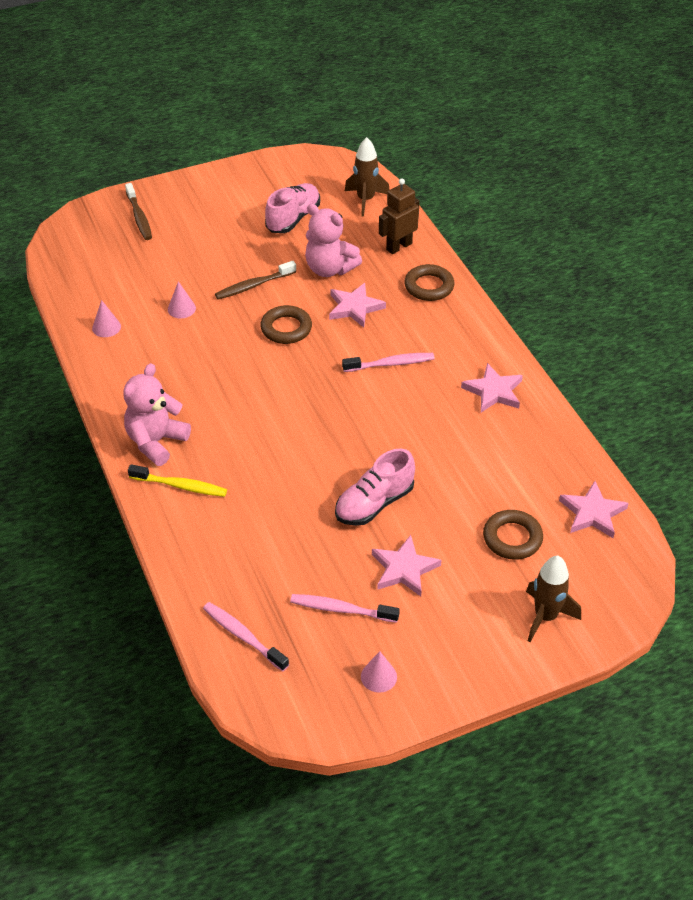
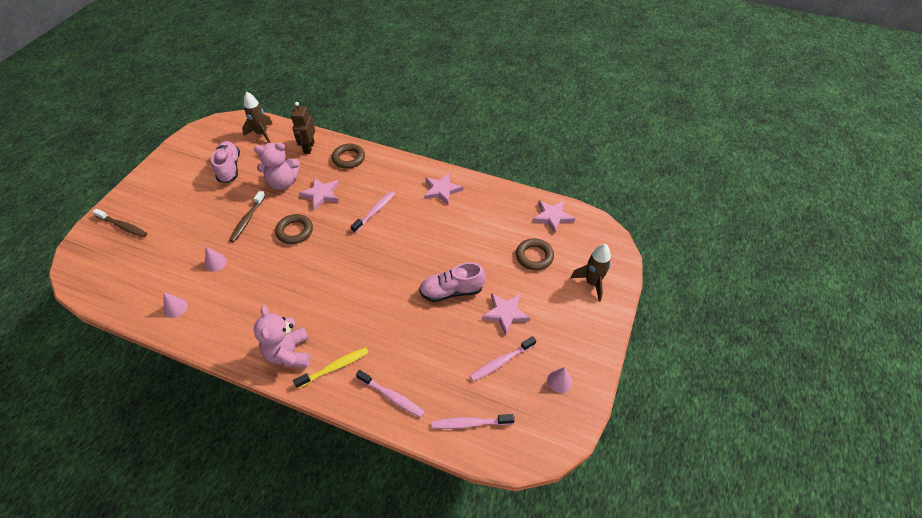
camera: 45 degrees left, 5 degrees up
pink shoe [335,448,415,526] -> pink shoe turned 75 degrees clockwise [419,262,485,302]
none -> pink toothbrush [356,370,425,418]

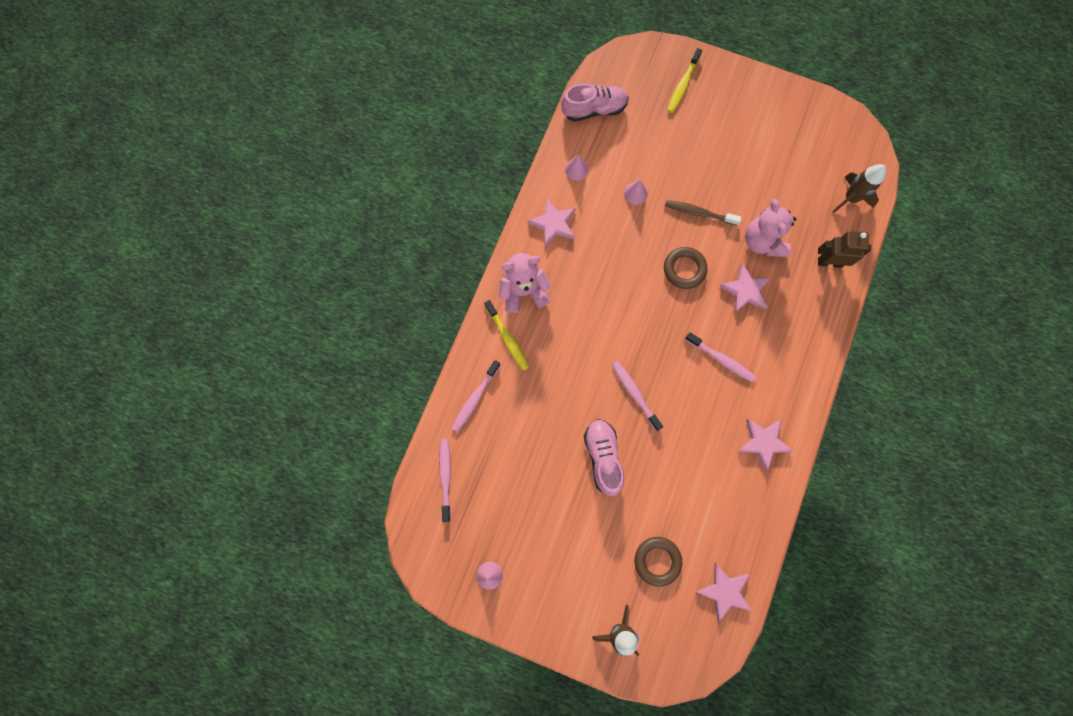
camera: 90 degrees right, 25 degrees up
brown toothbrush [93,208,147,237] -> yellow toothbrush [667,48,702,113]
pink shoe [211,141,240,183] -> pink shoe moved to [561,83,629,121]
brown ring [332,144,365,169] -> none
pink toothbrush [470,336,536,382] -> pink toothbrush moved to [612,361,663,431]
pink star [482,293,530,335] -> pink star moved to [528,199,576,247]

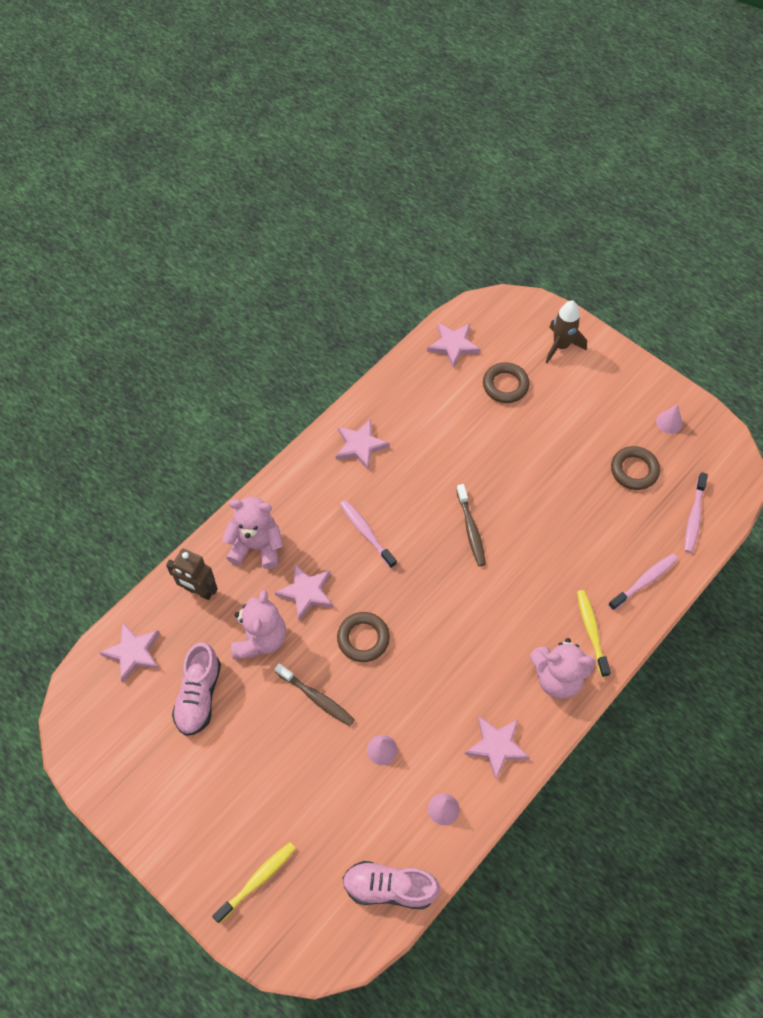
camera: 160 degrees left, 15 degrees down
pink shoe [584,419,624,496] -> pink shoe moved to [172,643,221,736]
pink toothbrush [612,361,663,431] -> brown toothbrush [456,484,486,566]
brown rocket [833,164,887,213] -> pink star [99,623,160,683]
none -> pink teddy bear [222,497,283,569]
none -> brown ring [611,446,660,490]

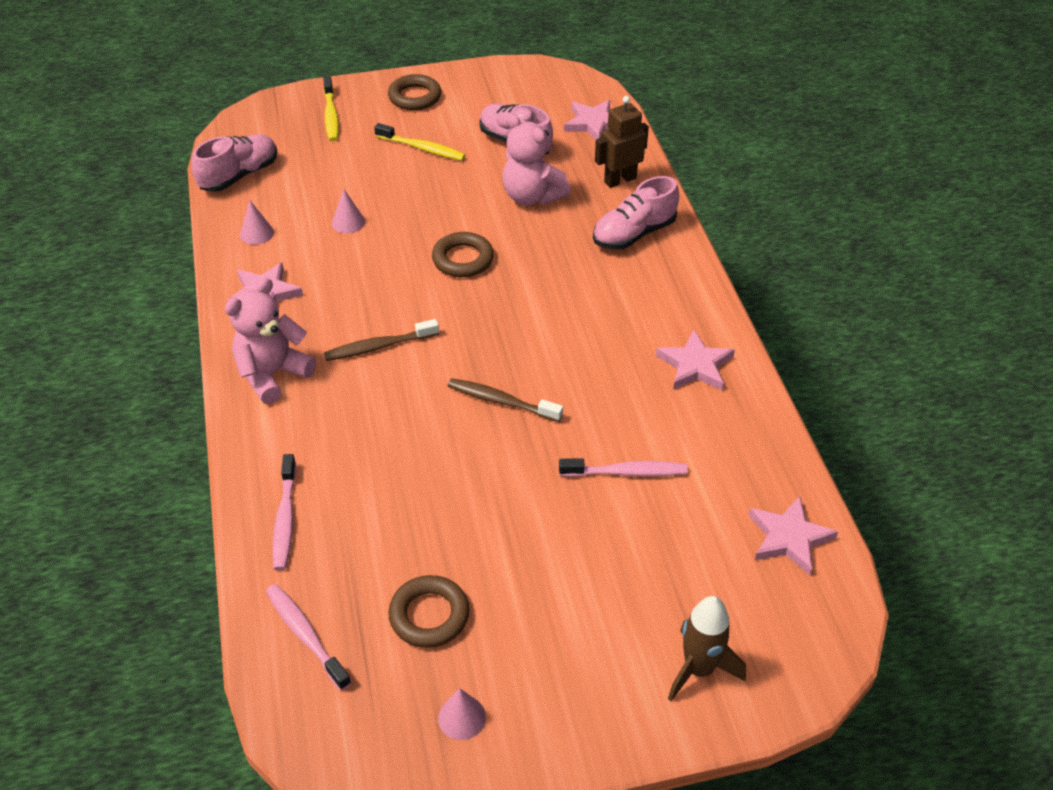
camera: 125 degrees right, 15 degrees down
pink teddy bear [222,497,283,569] -> pink shoe [593,176,679,249]
pink star [275,564,333,621] -> none
brown toothbrush [275,663,355,726] -> brown toothbrush moved to [324,319,439,361]
pink toothbrush [340,500,397,568] -> pink toothbrush moved to [559,458,688,477]
brown ring [483,362,530,403] -> brown ring moved to [388,74,441,110]
yellow toothbrush [577,590,611,677] -> yellow toothbrush moved to [374,123,466,161]

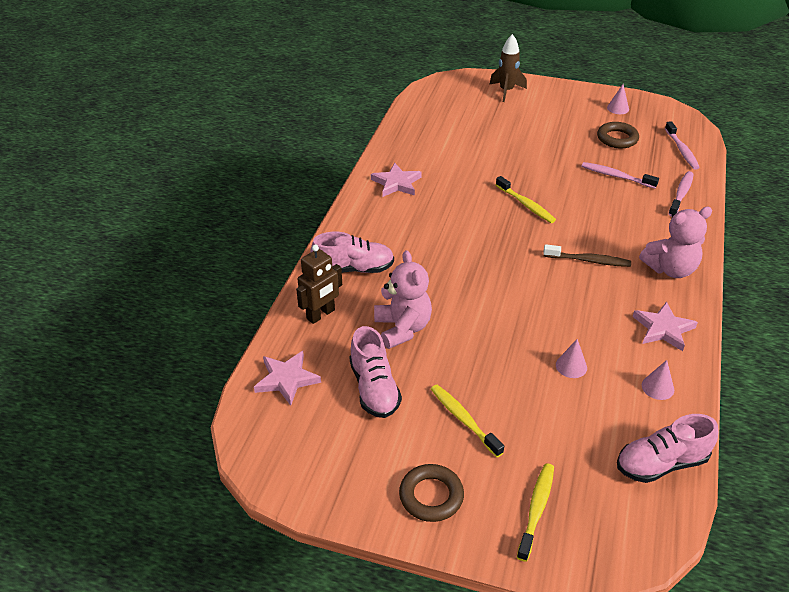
camera: 150 degrees left, 5 degrees down
brown ring [432,232,494,277] -> none
brown toothbrush [448,378,563,422] -> yellow toothbrush [496,176,556,223]
pink toothbrush [559,458,688,477] -> pink toothbrush moved to [582,162,659,188]
brown robot [595,96,649,188] -> brown robot turned 45 degrees counterclockwise [296,244,342,324]
pink star [749,496,838,575] -> none

